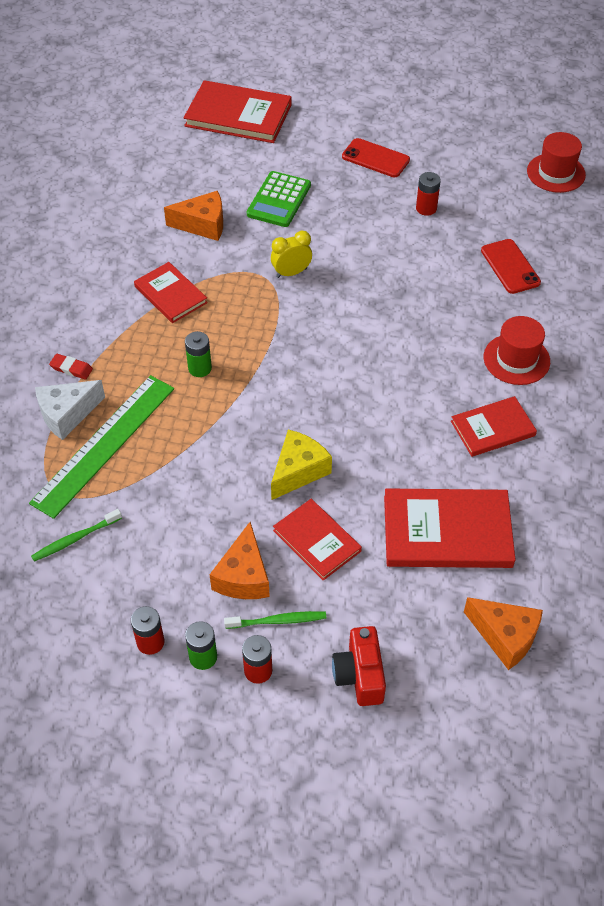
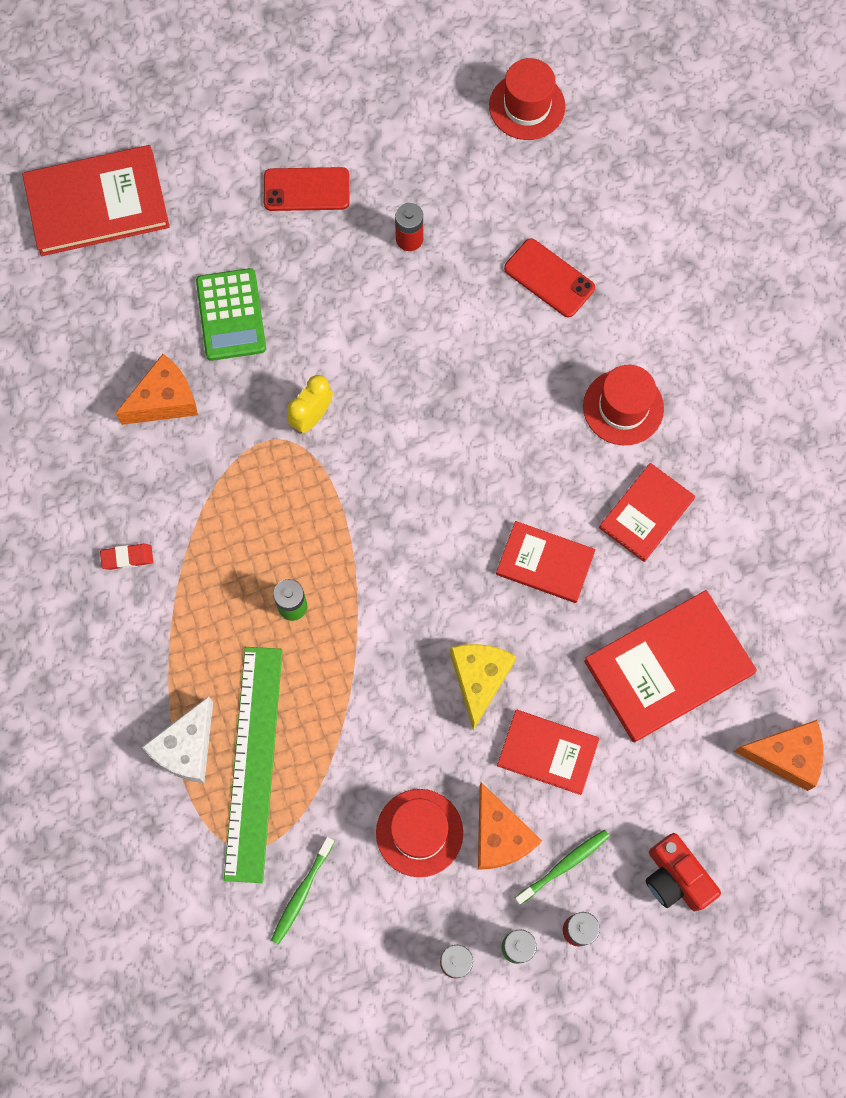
camera: 30 degrees left, 20 degrees up
red eraser [49,354,93,380] -> red eraser moved to [100,544,153,570]
red book [134,262,208,323] -> red book moved to [496,521,596,603]
none -> red hat [376,789,463,877]

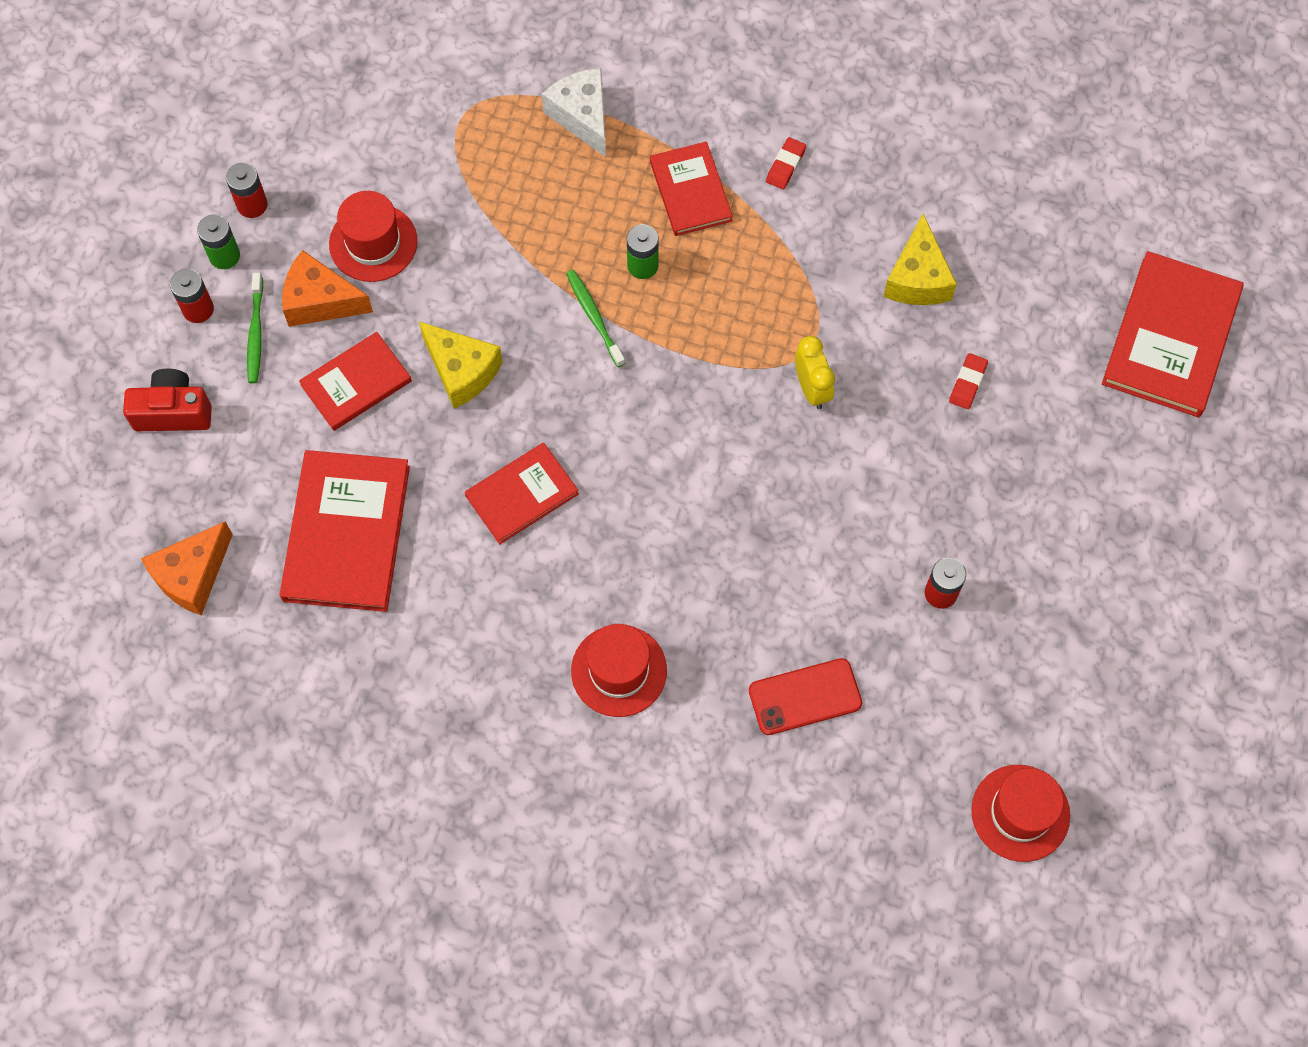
camera: 125 degrees right, 5 degrees down
orange cheese [116,354,198,425] -> yellow cheese [883,214,957,305]
green calculator [196,268,266,361] -> red eraser [949,353,988,409]
green ruler [224,647,283,883] -> none
red phone [264,167,349,211] -> none
green toothbrush [271,837,334,945] -> green toothbrush moved to [566,270,625,367]
red book [599,463,695,562] -> red book moved to [650,141,733,236]

